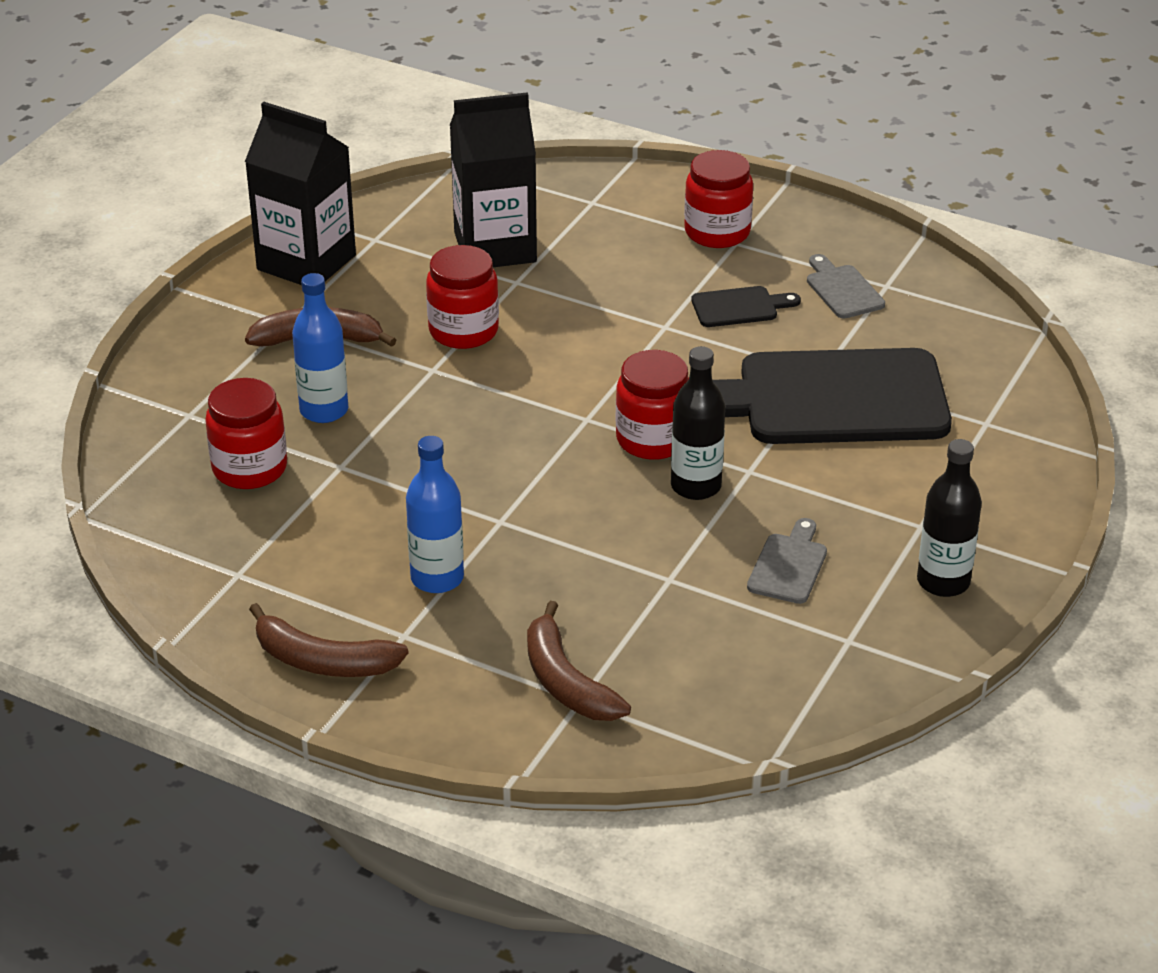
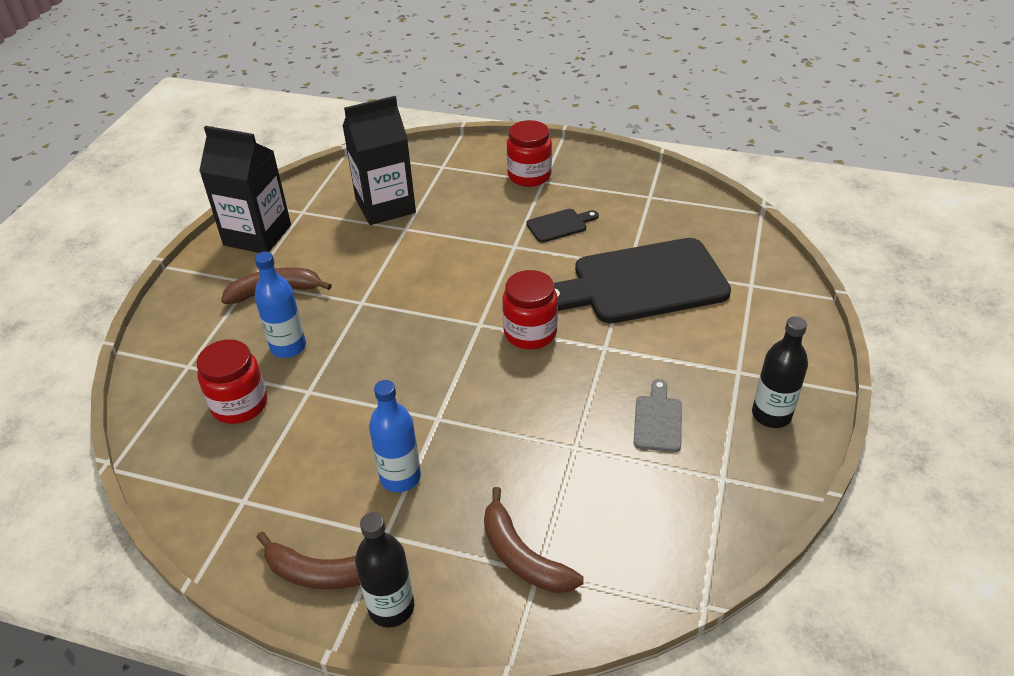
camera: 10 degrees left, 5 degrees up
red jar [426,245,499,349] -> none
black bottle [671,346,725,500] -> black bottle moved to [355,512,414,627]
grey cutting board [807,254,885,319] -> none

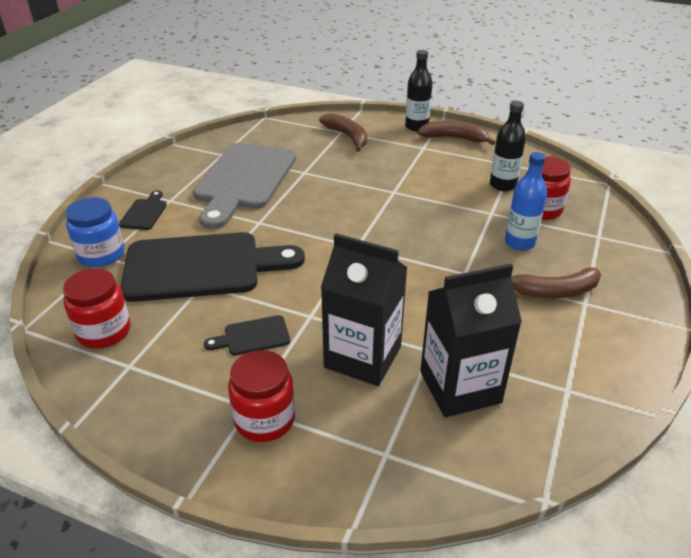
camera: 175 degrees left, 5 degrees down
black carton [199,126,291,253] -> black carton moved to [321,233,408,386]
blue bottle [369,380,421,492] -> none
red jar [502,270,558,349] -> red jar moved to [63,268,131,348]
grey cutting board [634,379,682,452] -> grey cutting board [193,143,296,229], size x2.41
black bottle [752,316,808,428] -> black bottle moved to [490,101,526,191]
none -> blue jar [66,197,124,267]
none -> black cutting board [119,190,167,230]

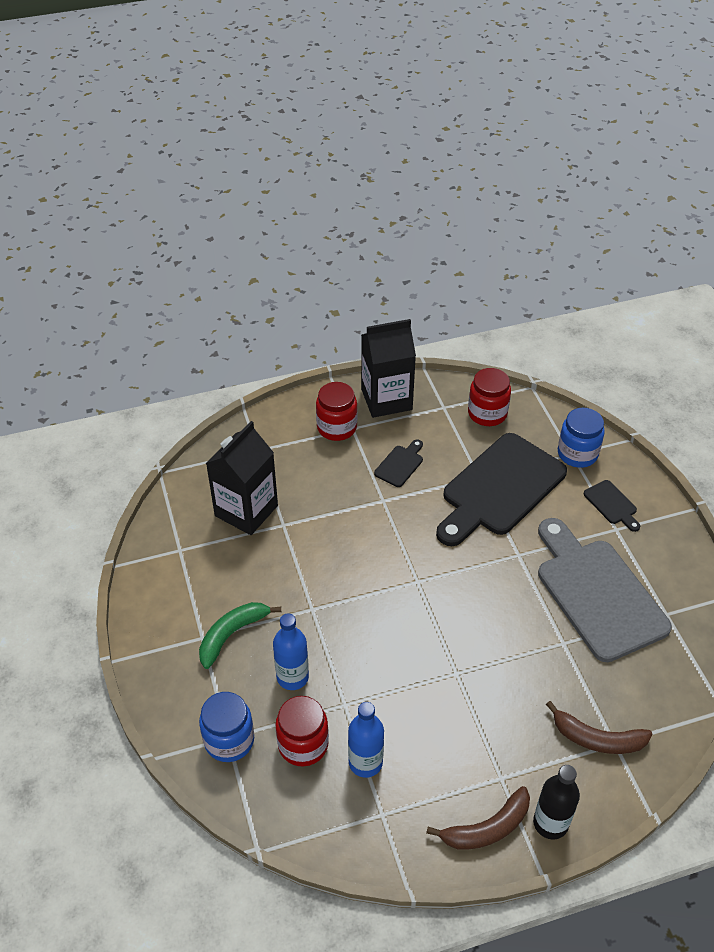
camera: 140 degrees right, 10 degrees up
black carton [321,233,408,386] -> black carton moved to [361,319,416,418]
black bottle [490,101,526,191] -> blue bottle [348,702,384,778]
brown banana [511,267,601,298] -> green banana [199,602,281,669]
none -> blue jar [199,692,254,762]

